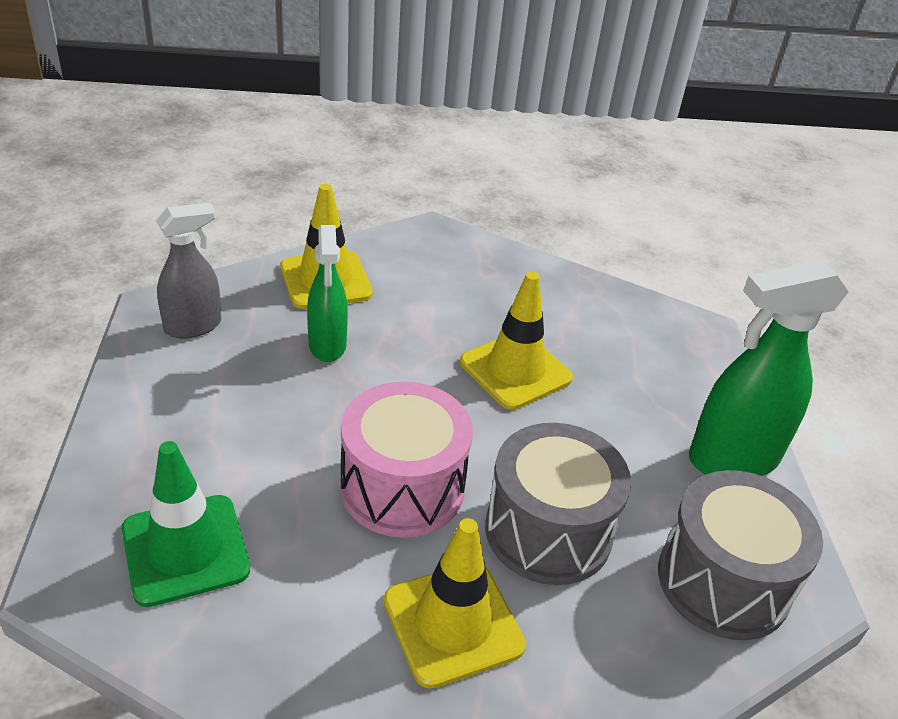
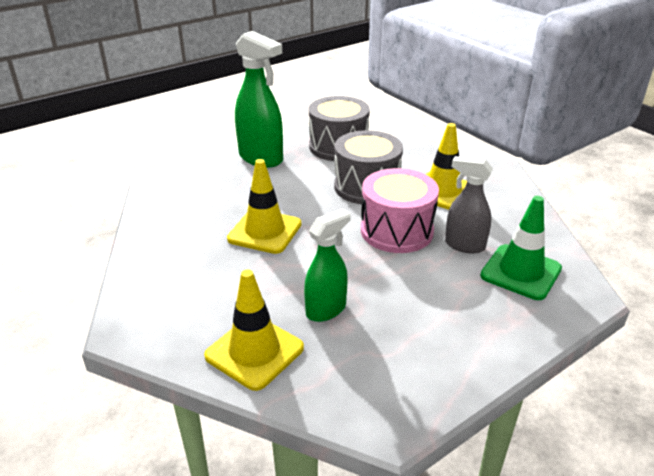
camera: 120 degrees left, 5 degrees down
grey spray bottle [156,203,221,339] -> grey spray bottle moved to [445,156,493,254]

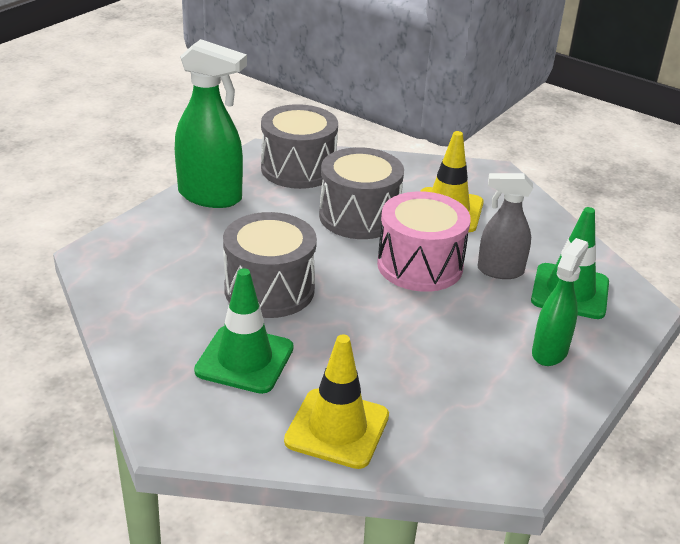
camera: 20 degrees left, 0 degrees up
yellow traffic cone [227,159,302,254] -> grey drum [223,212,317,318]
green spray bottle [304,209,351,322] -> green spray bottle moved to [532,238,589,366]
none -> green traffic cone [194,268,294,394]

